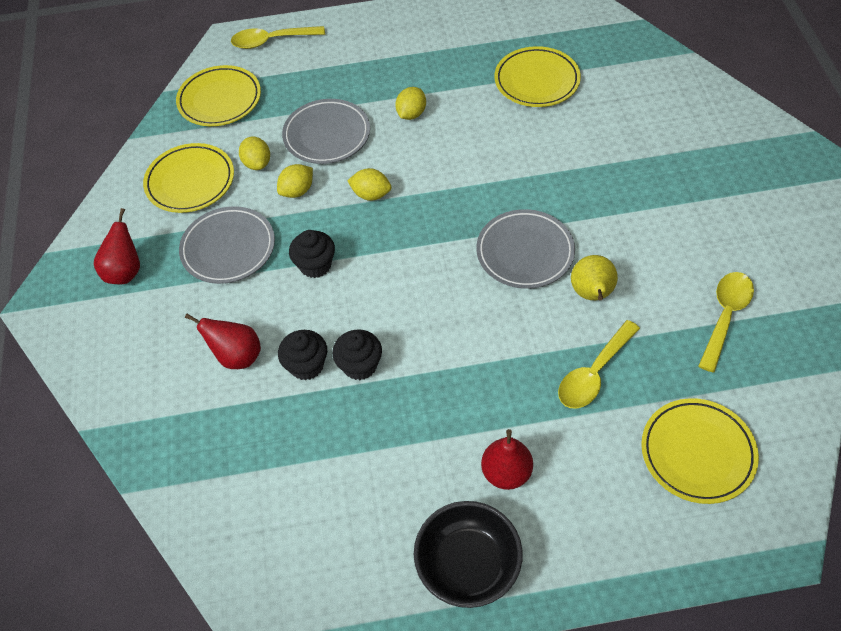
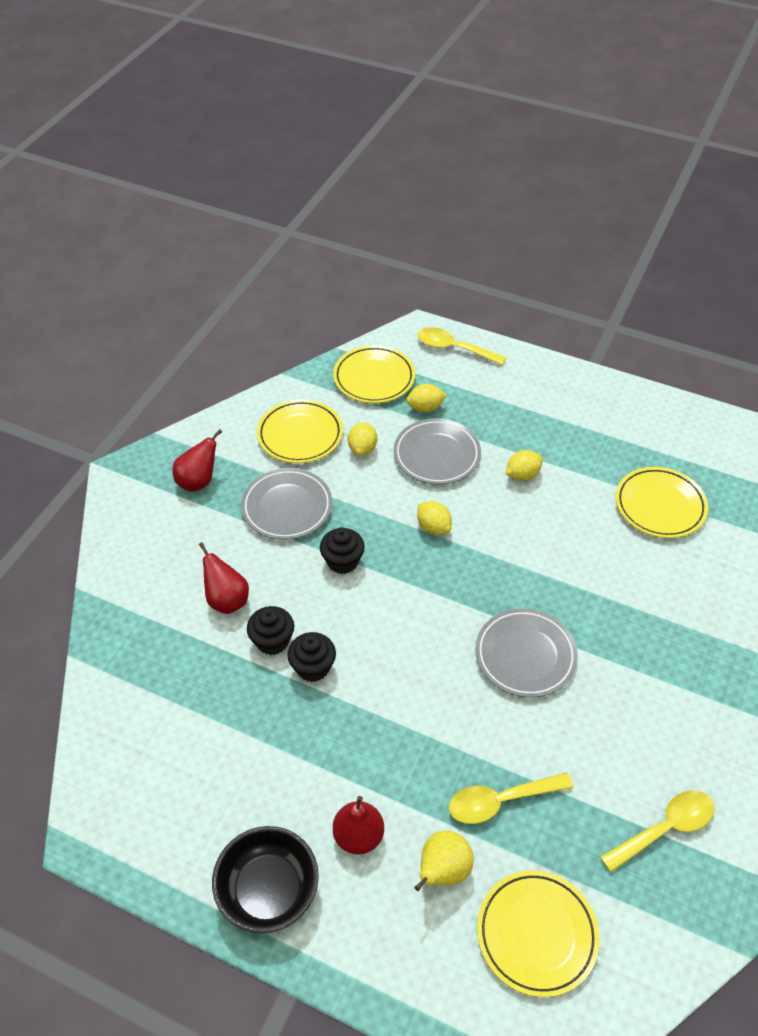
camera: 30 degrees right, 5 degrees down
yellow lemon [277,164,313,198] -> yellow lemon moved to [406,384,447,413]
yellow pear [571,255,618,300] -> yellow pear moved to [414,831,474,891]

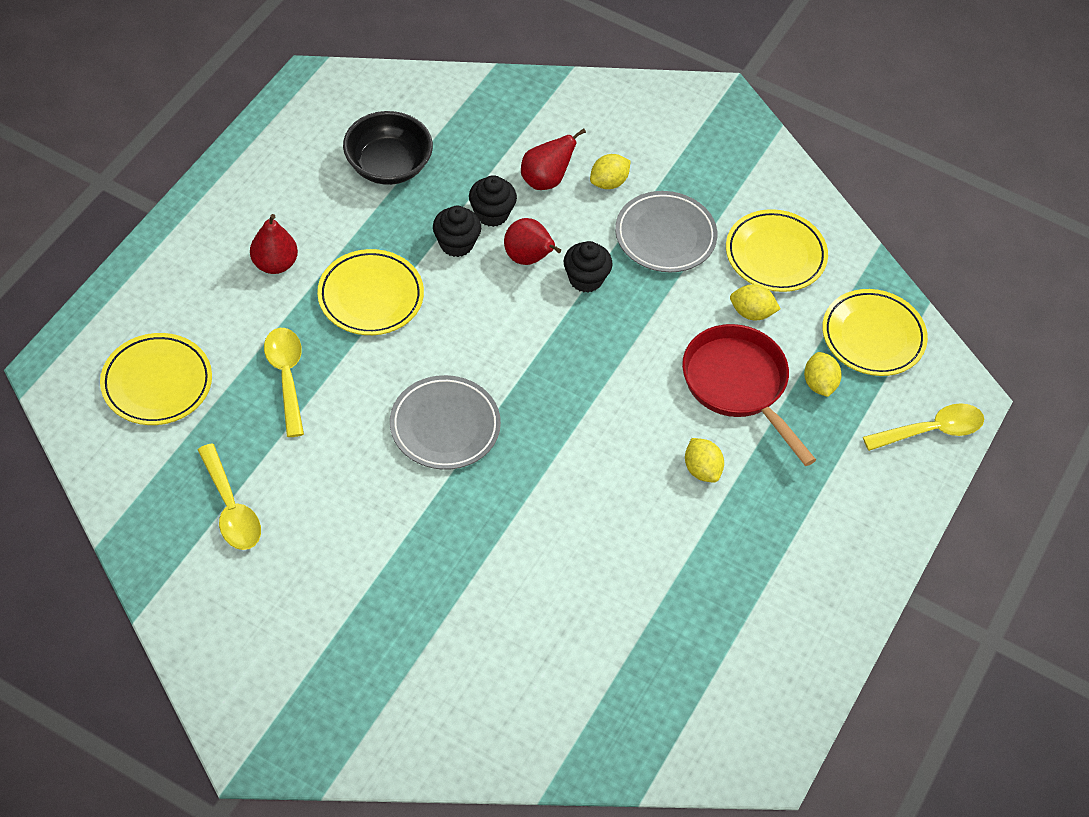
camera: 90 degrees right, 5 degrees up
red pear [173,429,222,492] -> red pear moved to [504,218,561,265]
black bowl [212,826,319,933] -> black bowl moved to [343,111,433,185]
grey plate [394,418,481,485] -> red pan [682,324,816,466]
yellow pear [414,831,474,891] -> none
yellow lemon [417,501,452,535] -> yellow lemon moved to [590,154,631,189]
yellow spoon [418,327,506,365] -> yellow spoon turned 45 degrees clockwise [863,403,984,451]
yellow plate [615,467,708,538] -> yellow plate moved to [317,249,424,335]

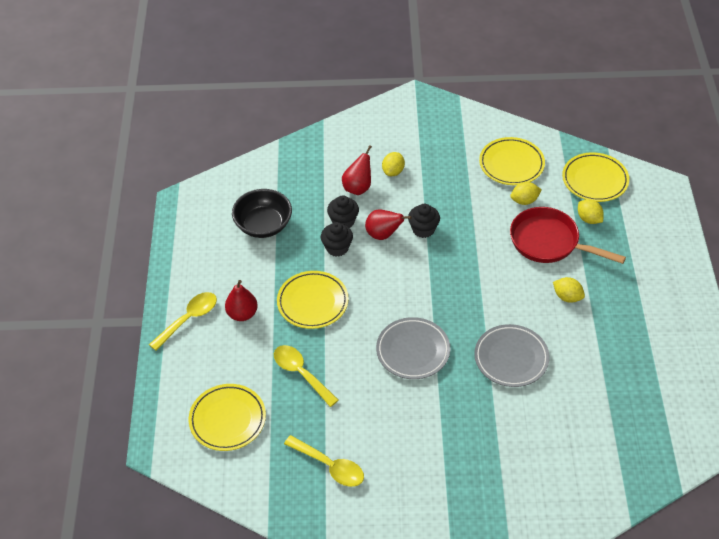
camera: 25 degrees left, 5 degrees down
grey plate [615,191,717,272] -> grey plate moved to [474,324,550,387]
yellow spoon [863,403,984,451] -> yellow spoon moved to [149,292,217,351]

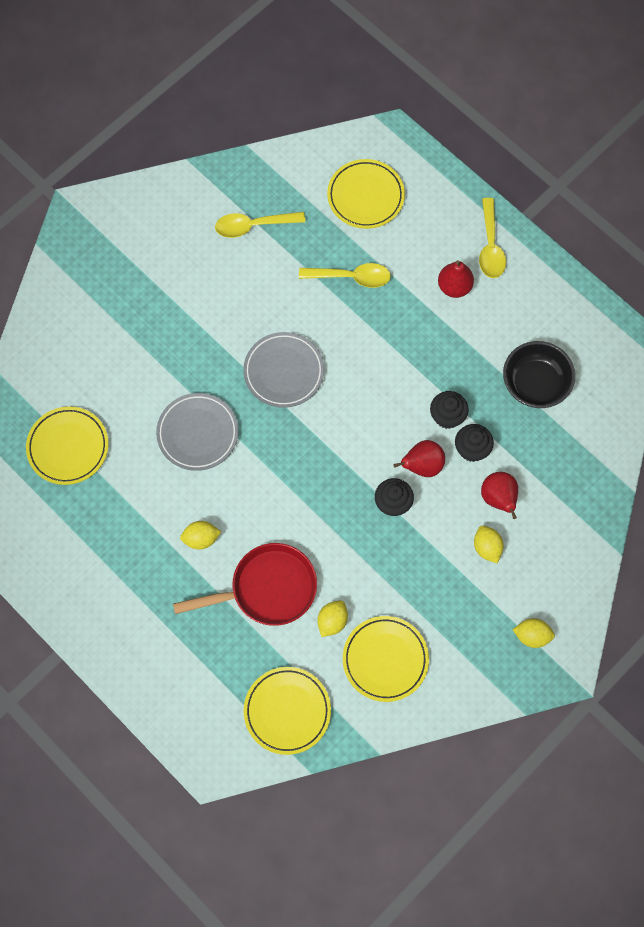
camera: 135 degrees right, 20 degrees up
yellow plate [277,271,349,329] -> yellow plate moved to [26,407,108,485]
yellow lemon [578,199,604,224] -> yellow lemon moved to [513,618,555,648]

